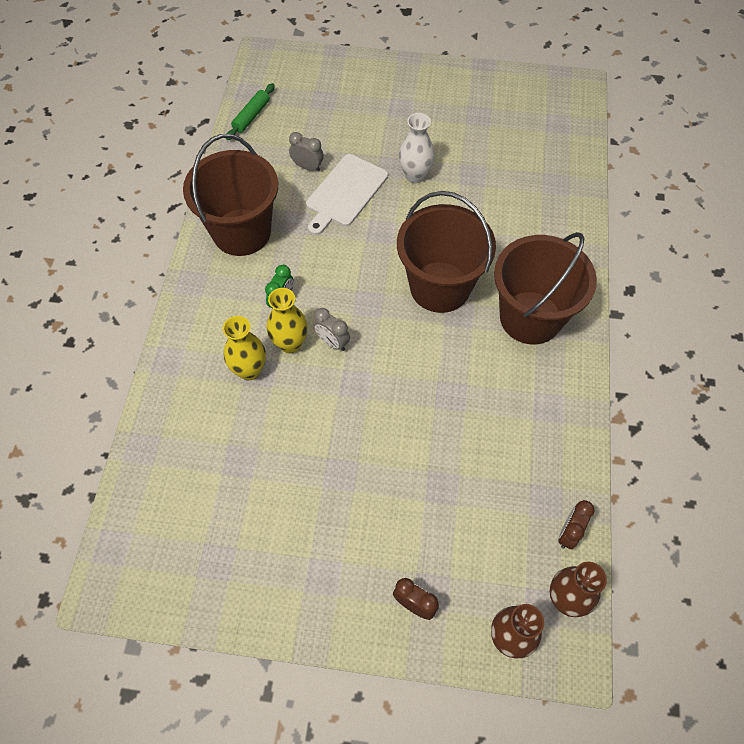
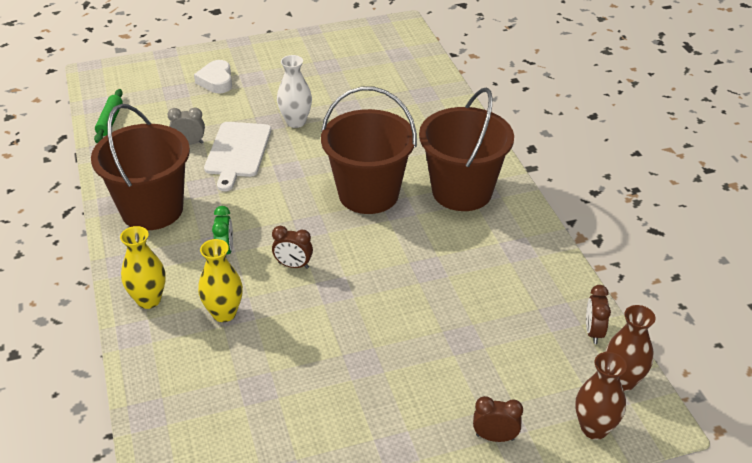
camera: 25 degrees left, 20 degrees down
yellow vase [267,288,308,353] -> yellow vase moved to [120,226,166,309]
grey clock [313,308,350,351] -> brown clock [272,226,313,269]
none -> white heart [194,60,232,93]

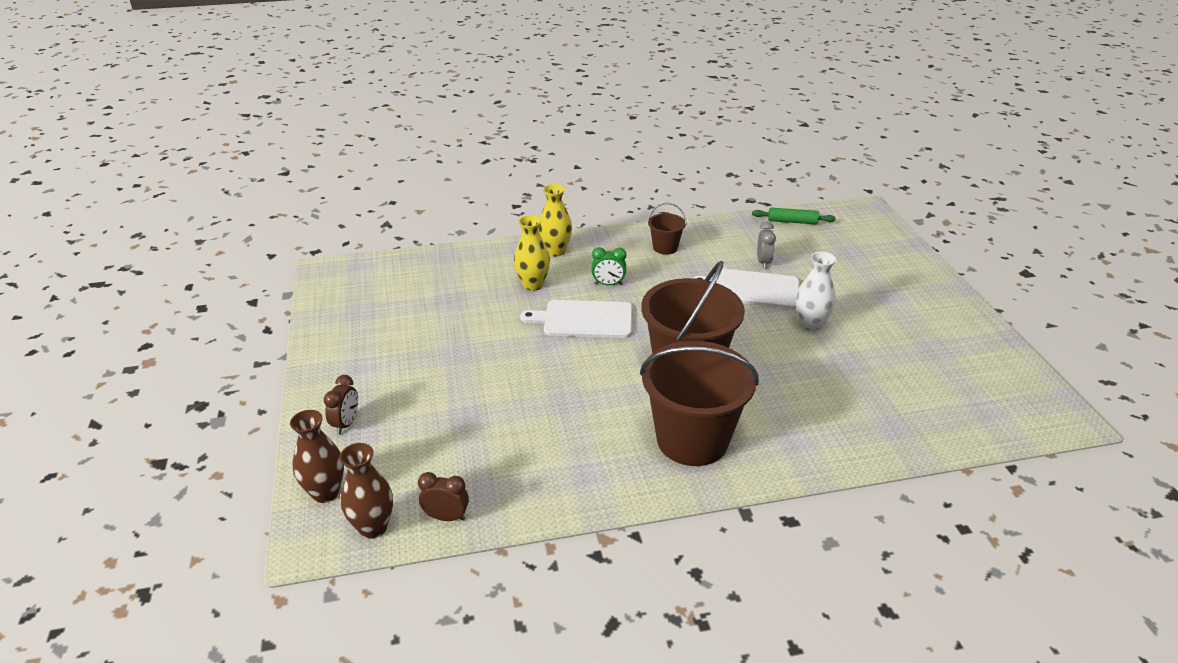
camera: 95 degrees right, 5 degrees down
brown bucket [91,104,190,230] -> brown bucket [647,203,687,255], size x0.46
white heart [194,60,232,93] -> none
brown clock [272,226,313,269] -> white cutting board [520,300,632,338]

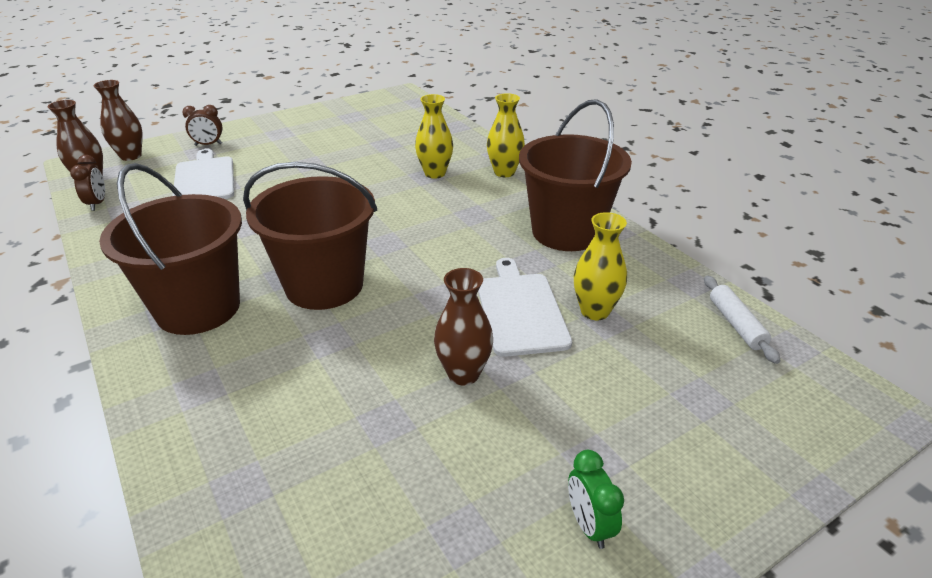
camera: 70 degrees right, 0 degrees up
white cutting board [520,300,632,338] -> white cutting board moved to [173,149,234,199]
green clock [591,247,626,285] -> green clock moved to [568,450,624,549]
brown bucket [647,203,687,255] -> brown bucket [519,99,632,251], size x2.18
green rolling pin [752,208,836,224] -> white rolling pin [704,275,780,364]
grey clock [757,222,776,269] -> yellow vase [574,212,627,320]
white vase [796,252,836,331] -> brown vase [434,268,493,385]

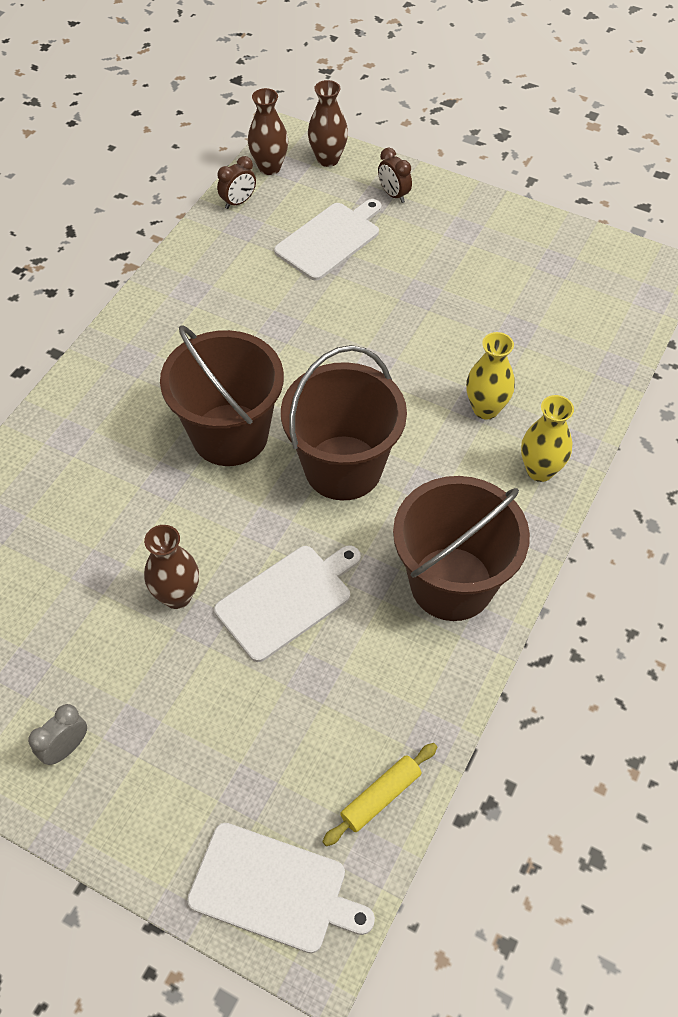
camera: 60 degrees right, 20 degrees up
brown bucket [99,163,242,335] -> brown bucket moved to [281,345,407,501]
green clock [568,450,624,549] -> grey clock [28,704,87,765]
yellow vase [574,212,627,320] -> none
white rolling pin [704,275,780,364] -> yellow rolling pin [322,743,437,846]
none -> white cutting board [187,823,375,953]

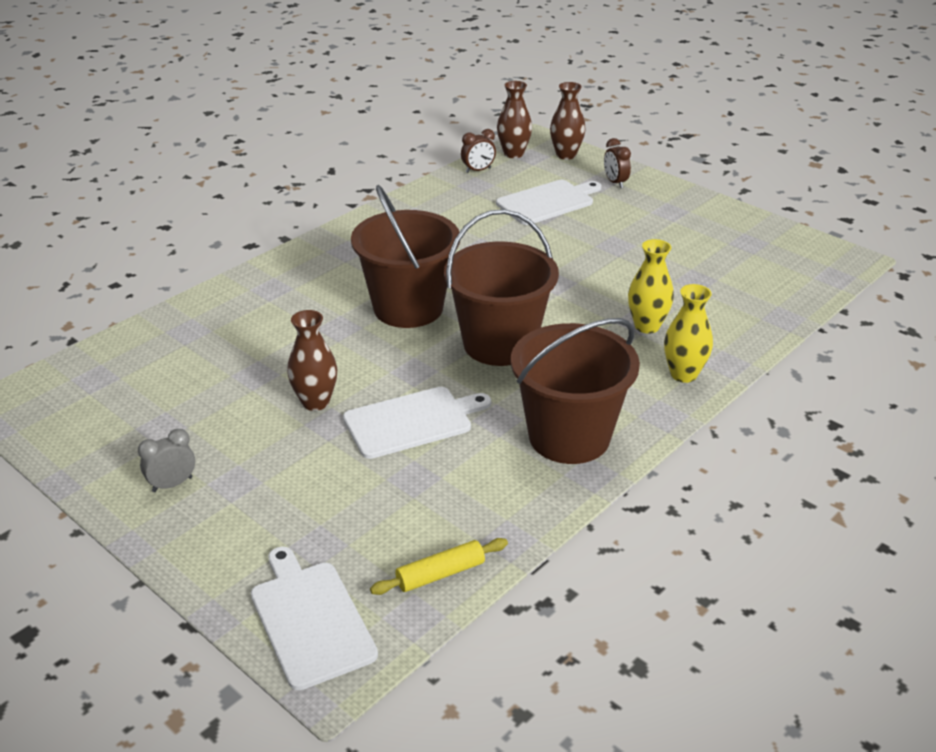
camera: 15 degrees right, 20 degrees down
white cutting board [187,823,375,953] -> white cutting board turned 150 degrees counterclockwise [251,546,378,690]

